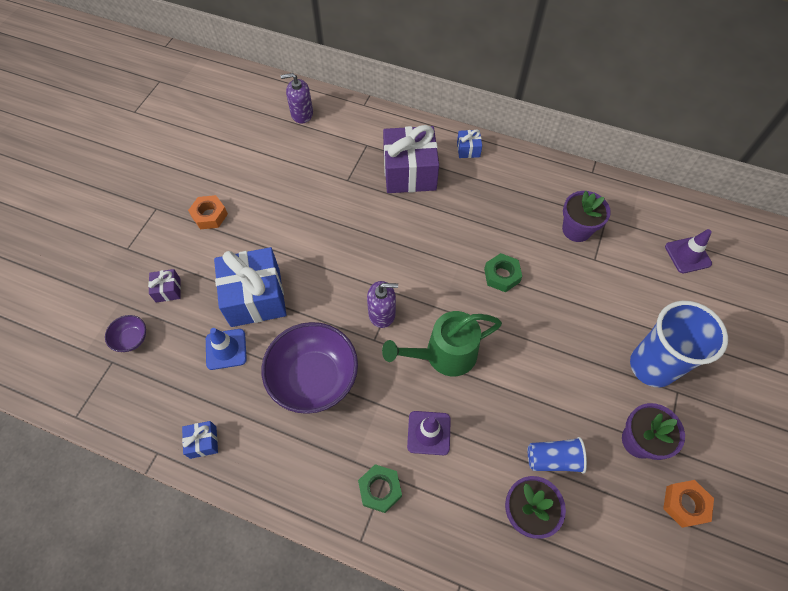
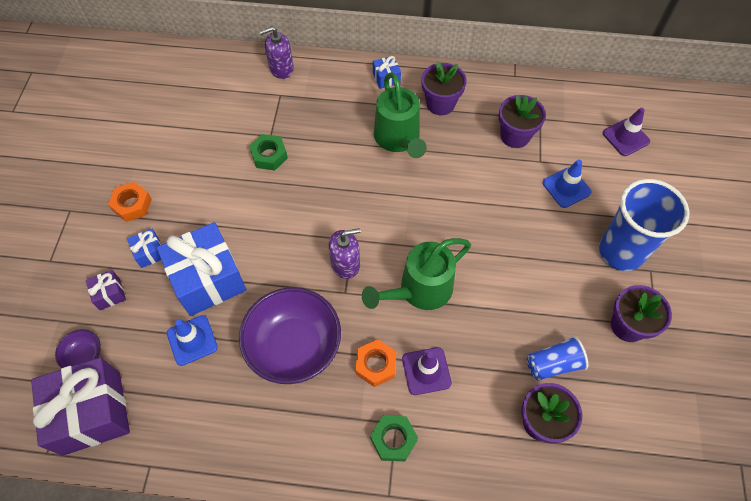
camera: 15 degrees left, 0 degrees up
blue gift [182,421,218,459] -> blue gift moved to [127,229,161,268]
purple soap dispenser [281,73,313,123] -> purple soap dispenser moved to [259,26,294,79]
purple gift [383,125,439,193] -> purple gift moved to [31,357,130,456]
green nut [484,253,522,292] -> green nut moved to [249,134,288,171]
orange nut [663,480,714,528] -> orange nut moved to [355,339,397,387]
none -> green watering can [374,72,427,158]
none -> purple flower pot [422,61,467,115]
none -> blue traffic cone [543,160,592,208]

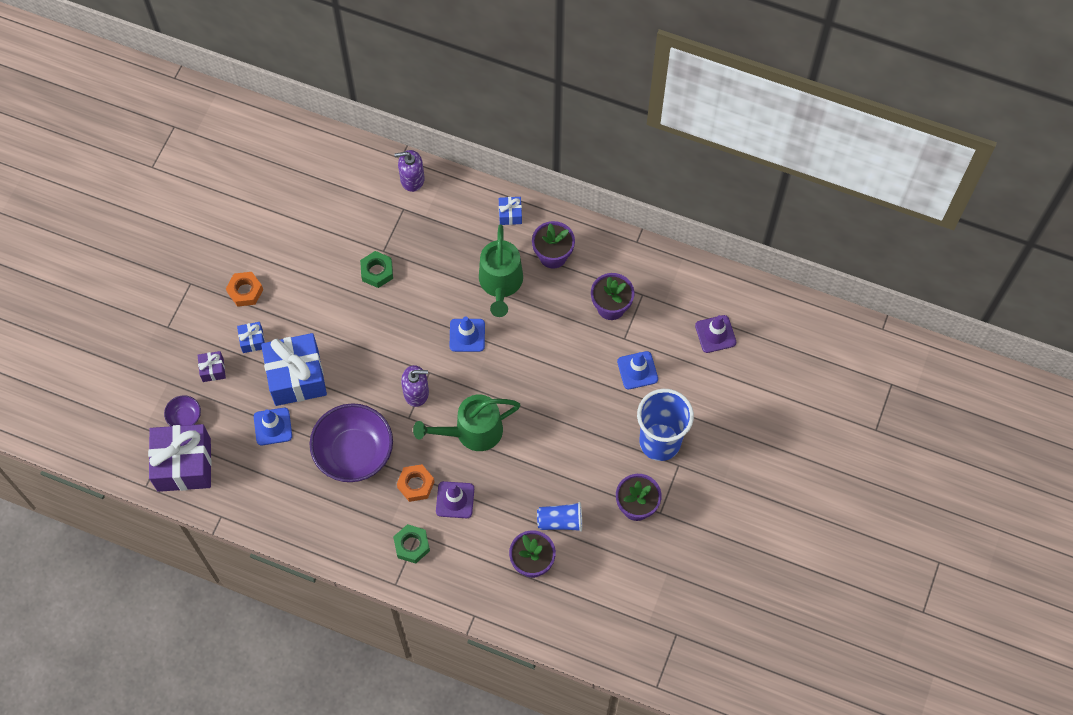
camera: 15 degrees right, 5 degrees up
none -> blue traffic cone [450,316,485,352]

